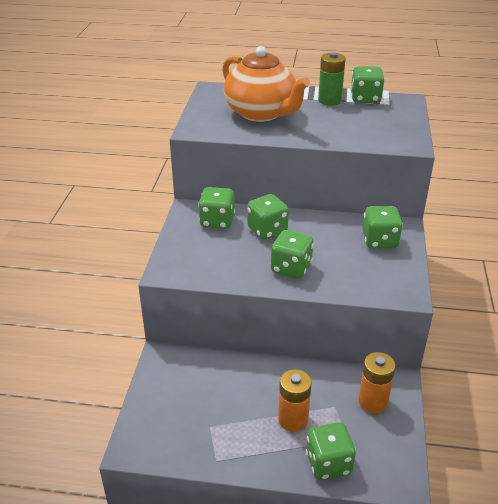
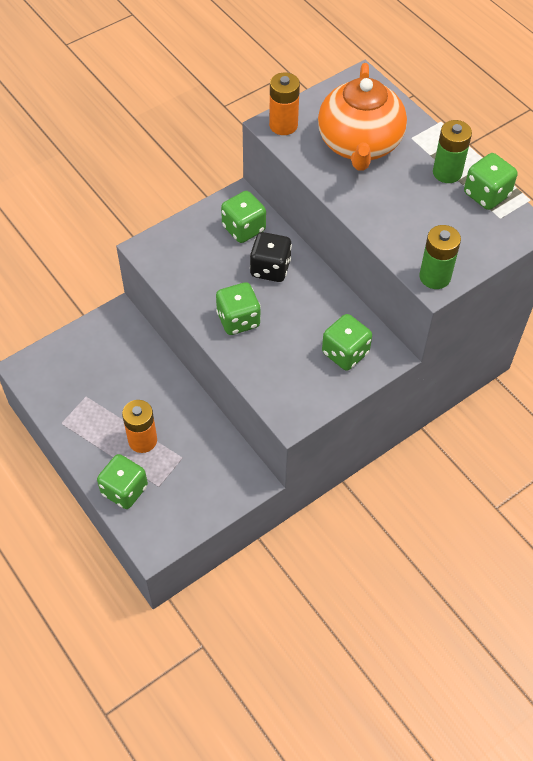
camera: 45 degrees right, 20 degrees up
green dice [247,194,289,240] -> black dice [250,232,292,282]
orange battery [358,352,395,413] -> orange battery moved to [269,73,300,135]
none -> green battery [419,225,461,289]

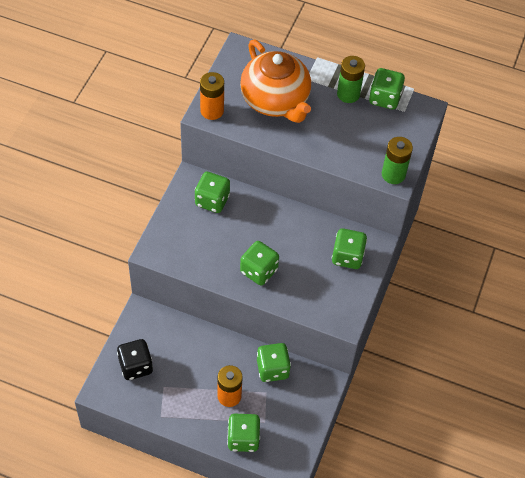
camera: 35 degrees left, 0 degrees up
black dice [250,232,292,282] -> black dice moved to [117,339,153,380]
none -> green dice [257,343,291,382]

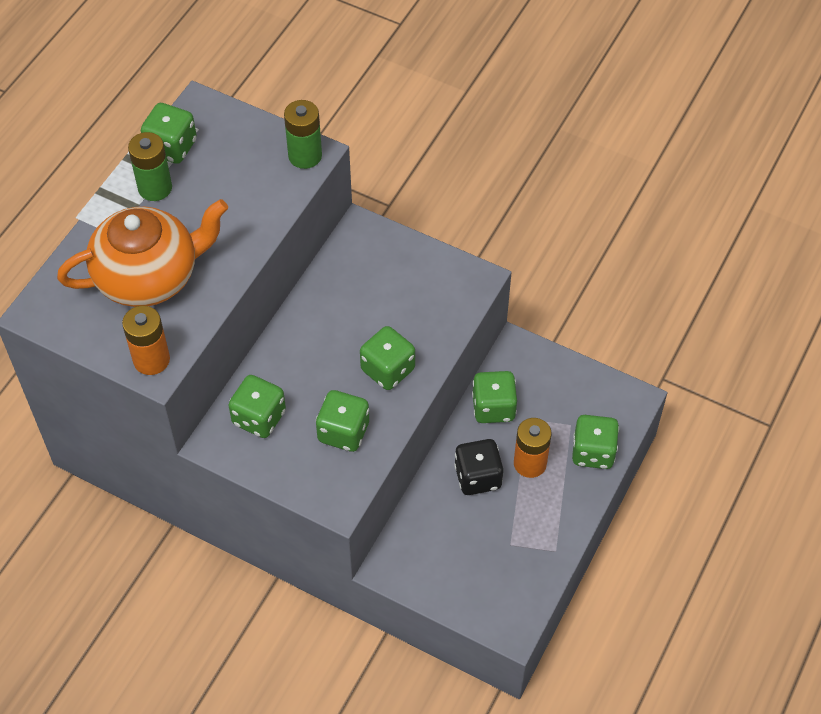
camera: 80 degrees left, 0 degrees up
black dice [117,339,153,380] -> black dice moved to [454,439,503,495]
green dice [332,228,367,269] -> green dice moved to [316,390,369,452]

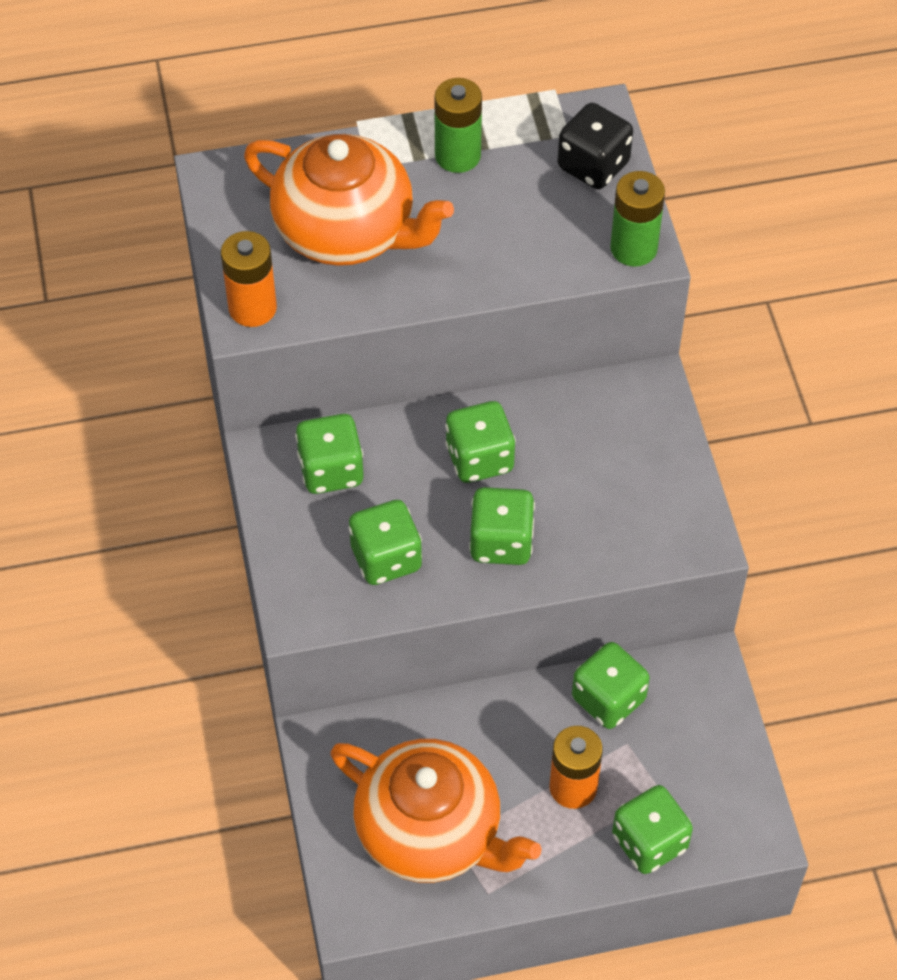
camera: 50 degrees right, 0 degrees up
green dice [141,103,197,164] -> green dice moved to [445,401,516,483]
black dice [454,439,503,495] -> black dice moved to [558,103,633,189]
none -> orange teapot [330,739,542,883]

